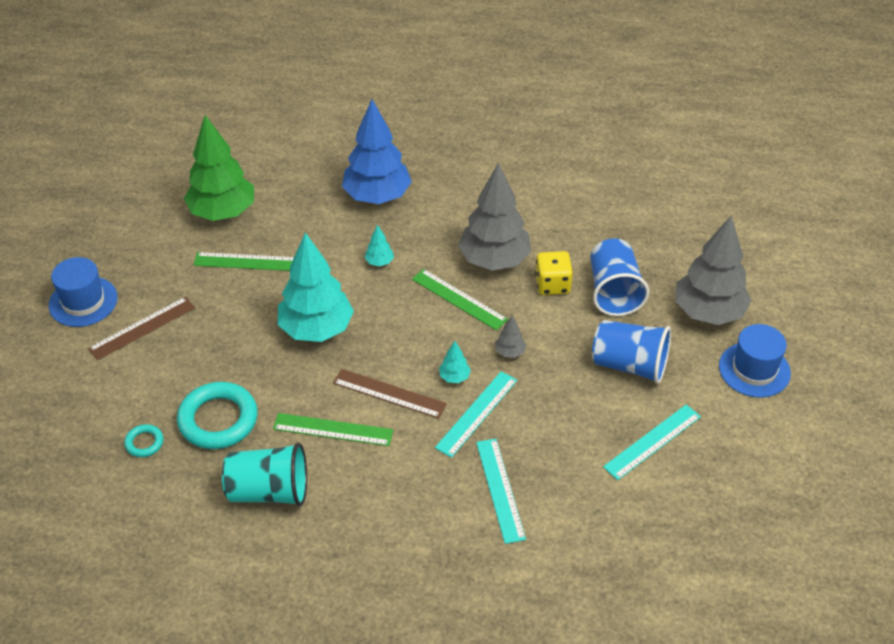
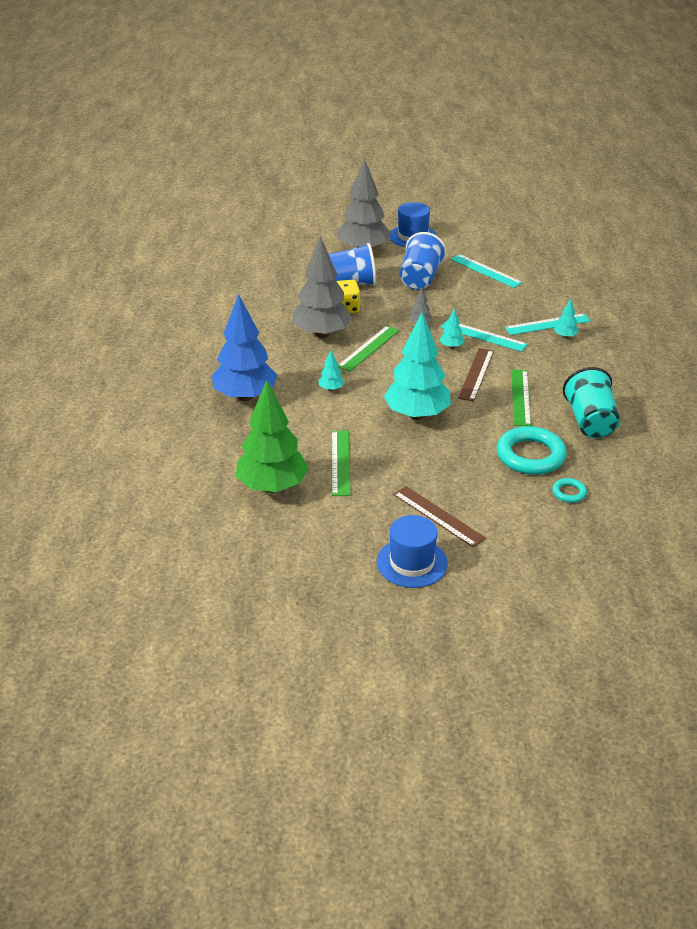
camera: 95 degrees left, 10 degrees down
none -> turquoise tree [554,299,578,338]

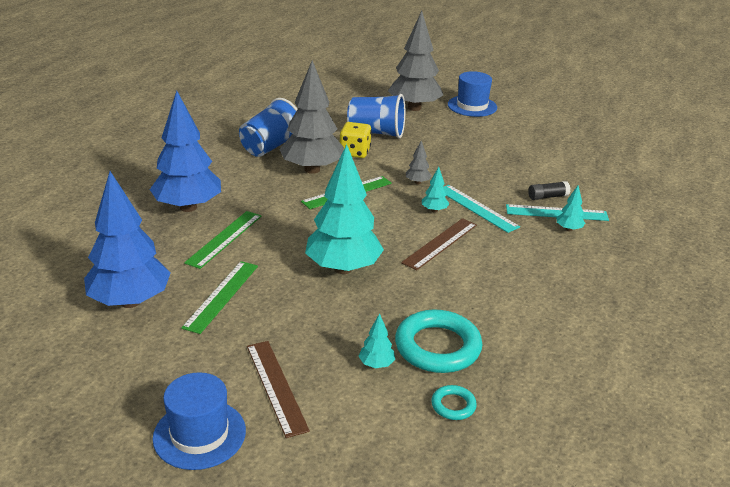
camera: 20 degrees right, 5 degrees down
green tree [236,380,309,493] -> blue tree [84,171,171,308]
turquoise tree [318,350,345,391] -> turquoise tree moved to [359,313,395,368]
blue cup [400,232,446,290] -> blue cup moved to [239,98,297,157]
turquoise ruler [451,254,523,288] -> none
green ruler [511,370,531,426] -> green ruler moved to [184,211,262,269]
turquoise cup [563,367,620,438] -> none
none -> black glue stick [528,181,570,200]

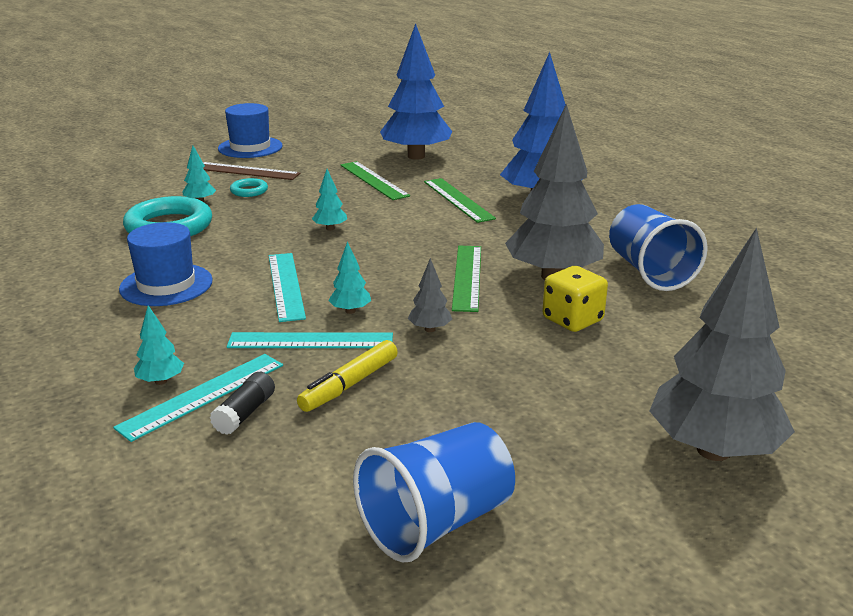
camera: 130 degrees right, 5 degrees down
turquoise tree [305,144,384,274] -> turquoise tree [312,169,347,231], size x0.41
blue cup [347,94,405,138] -> blue cup moved to [353,422,515,562]
brown ruler [401,218,477,270] -> turquoise ruler [269,253,306,322]
turquoise ring [431,385,477,420] -> turquoise ring moved to [230,178,268,197]
blue hat [448,71,497,117] -> blue hat moved to [119,222,213,306]
none -> yellow marker [297,340,398,412]

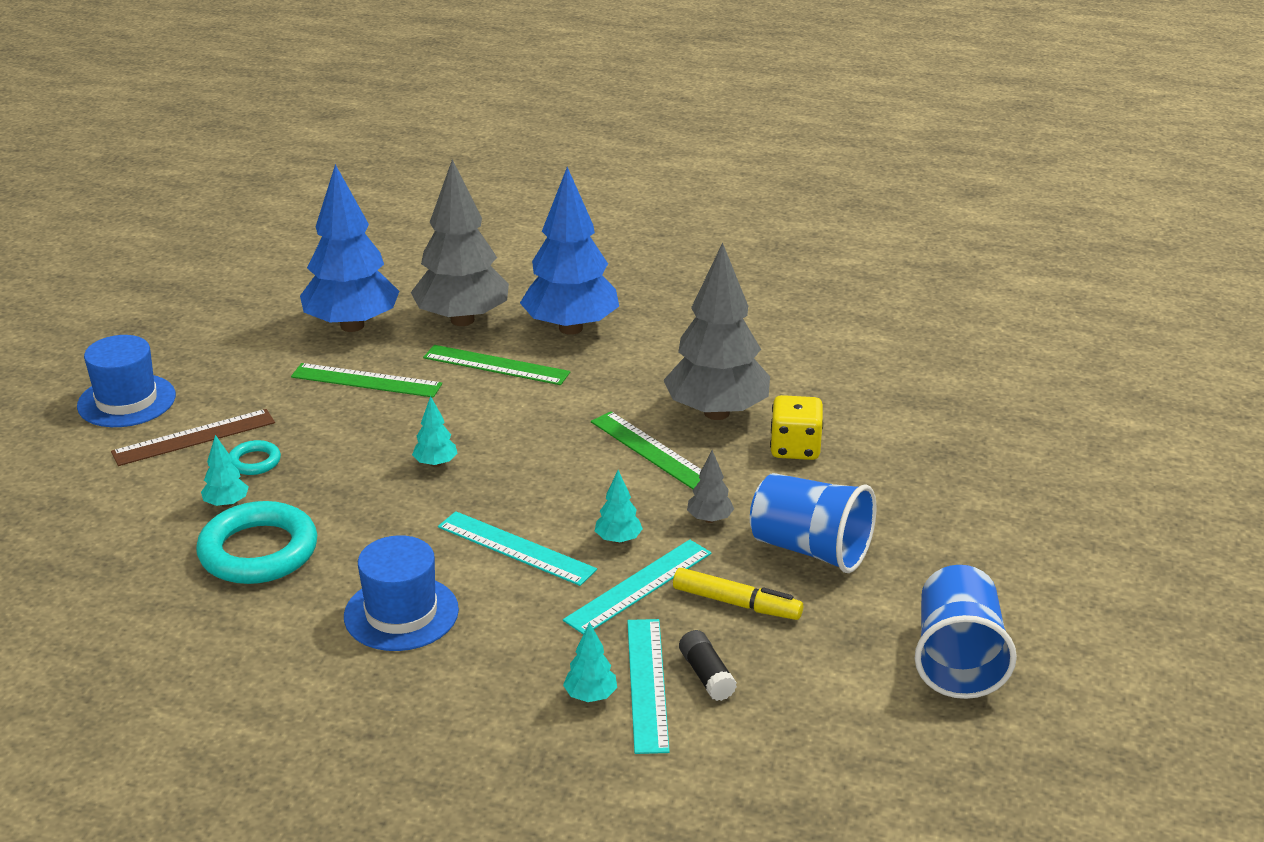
camera: 45 degrees left, 5 degrees up
yellow marker [297,340,398,412] -> yellow marker turned 60 degrees counterclockwise [673,568,803,620]
blue cup [609,204,708,291] -> blue cup moved to [750,473,876,573]
grey tree [650,227,795,461] -> grey tree moved to [411,159,509,326]

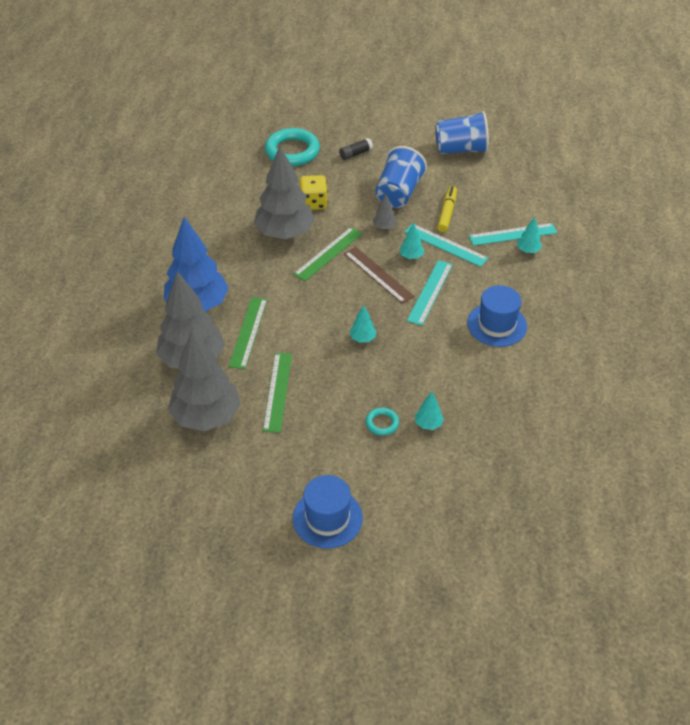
camera: 100 degrees left, 15 degrees up
brown ruler [111,409,275,466] -> brown ruler moved to [344,247,414,304]
turquoise ring [196,501,317,584] -> turquoise ring moved to [265,128,320,166]
blue tree [300,164,400,332] -> grey tree [168,330,241,431]
black glue stick [679,630,737,701] -> black glue stick moved to [339,138,373,160]

